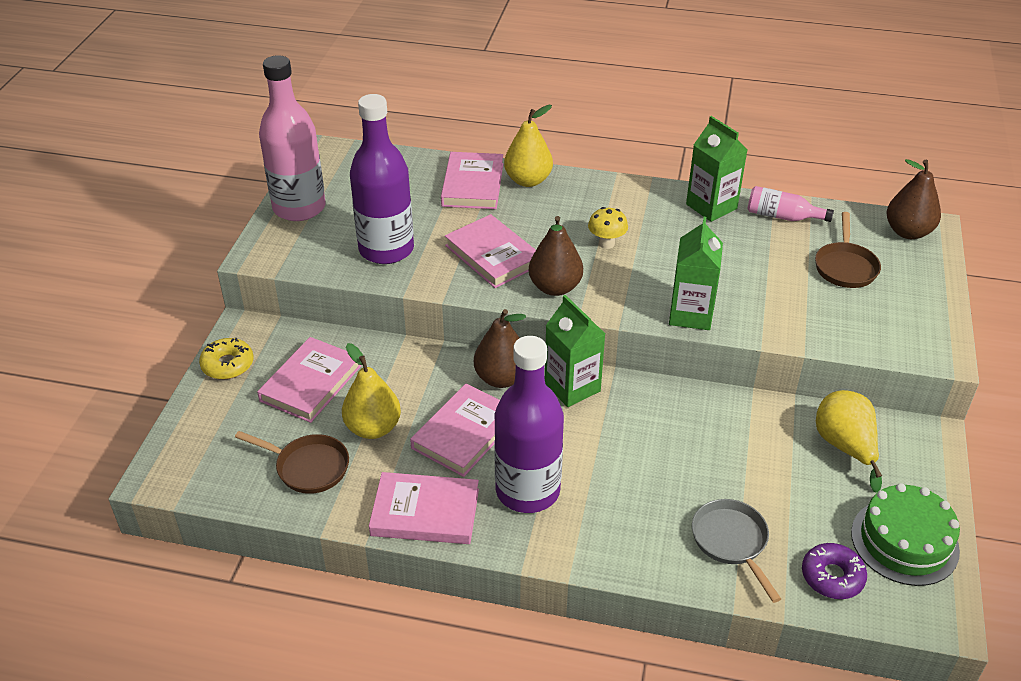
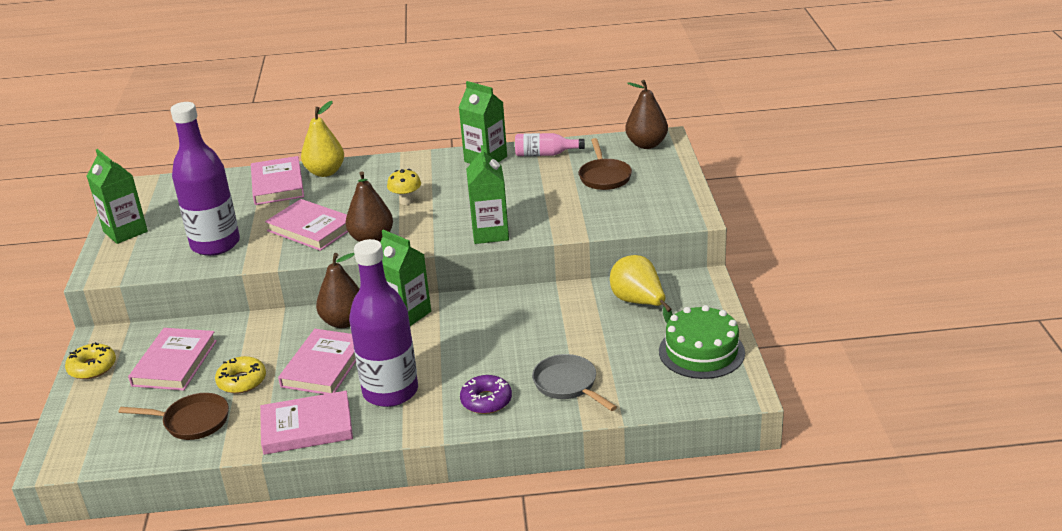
camera: 15 degrees left, 10 degrees down
pink bottle [259,55,326,221] -> green carton [87,149,148,244]
yellow pear [342,343,401,439] -> yellow donut [215,356,266,394]
purple donut [802,543,867,599] -> purple donut moved to [460,375,512,414]

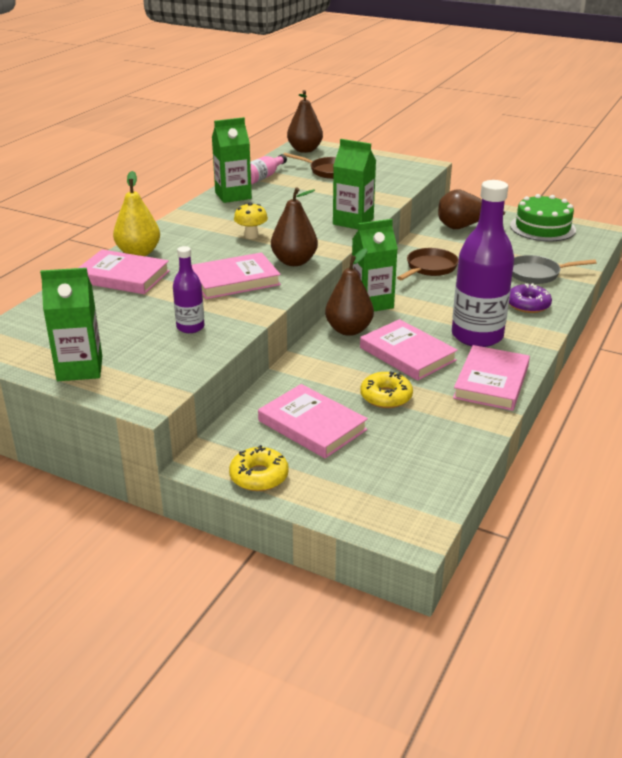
camera: 60 degrees left, 0 degrees up
brown pan [119,393,229,440] -> brown pan moved to [397,248,459,280]
purple bottle [170,102,240,256] -> purple bottle [173,246,204,333], size x0.49
yellow pear [610,255,673,323] -> brown pear [438,189,505,229]

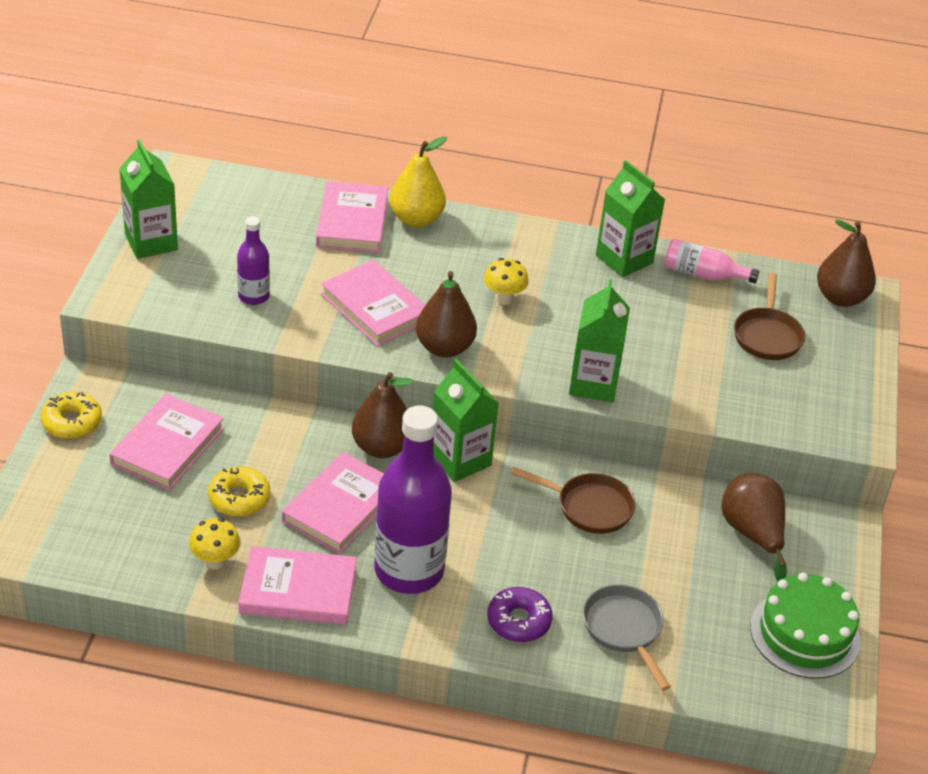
camera: 70 degrees right, 10 degrees up
none -> yellow mushroom [189,518,240,570]

